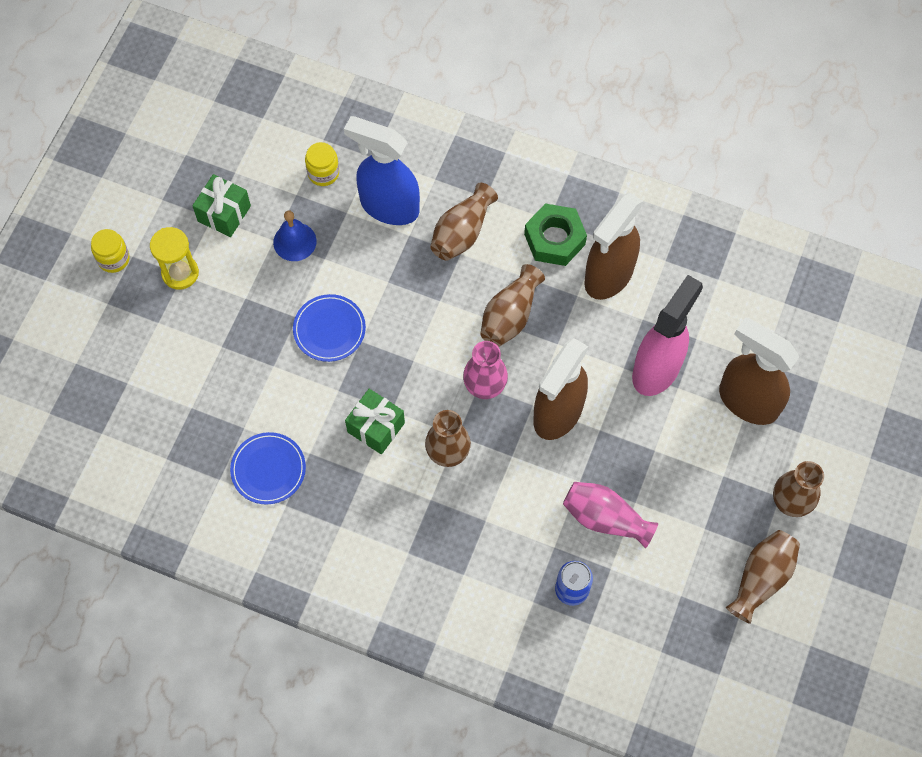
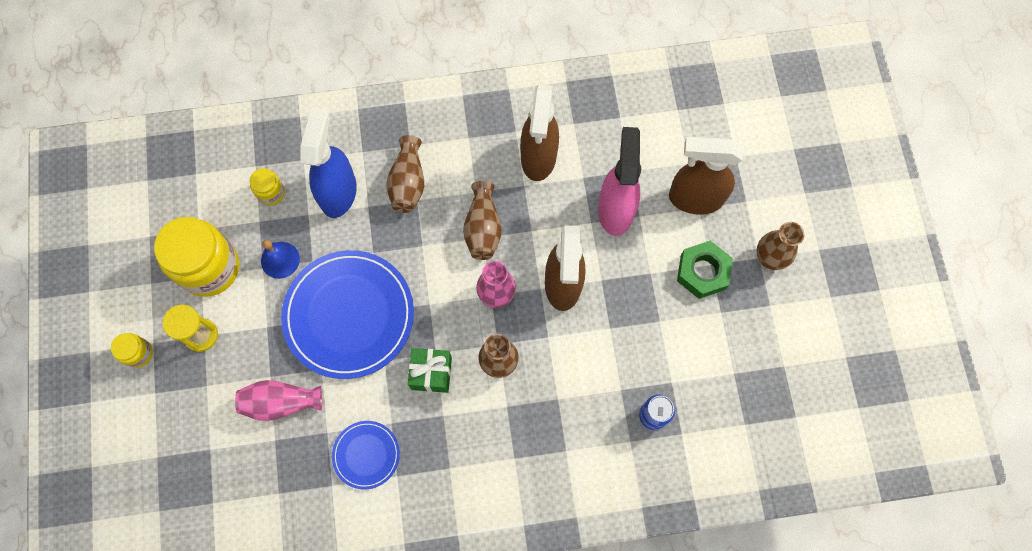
camera: 30 degrees left, 5 degrees up
green gift [192,174,251,237] -> yellow jar [154,217,239,297]
blue plate [293,294,366,362] -> blue plate [281,250,414,379], size x2.03
blue spray bottle [344,116,420,225] -> blue spray bottle turned 105 degrees clockwise [301,107,357,218]
green nut [524,203,587,266] -> green nut moved to [677,241,733,299]
pink vase [563,482,658,548] -> pink vase moved to [235,380,322,421]
brown vase [726,530,800,624] -> none

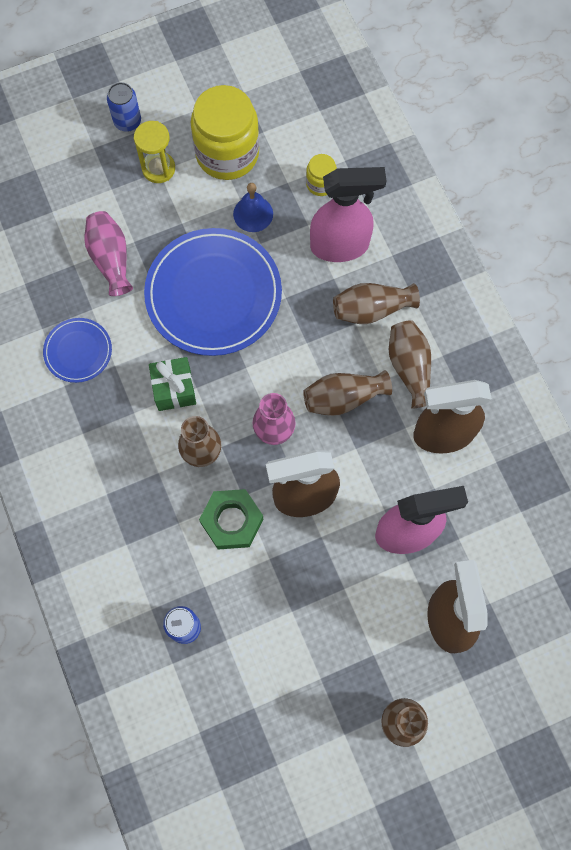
camera: 75 degrees right, 0 degrees up
yellow jar [111,333,153,368] -> blue can [107,82,141,132]
blue spray bottle [301,107,357,218] -> pink spray bottle [310,167,386,262]
green nut [677,241,733,299] -> green nut moved to [199,489,263,549]
none -> brown vase [389,320,431,409]

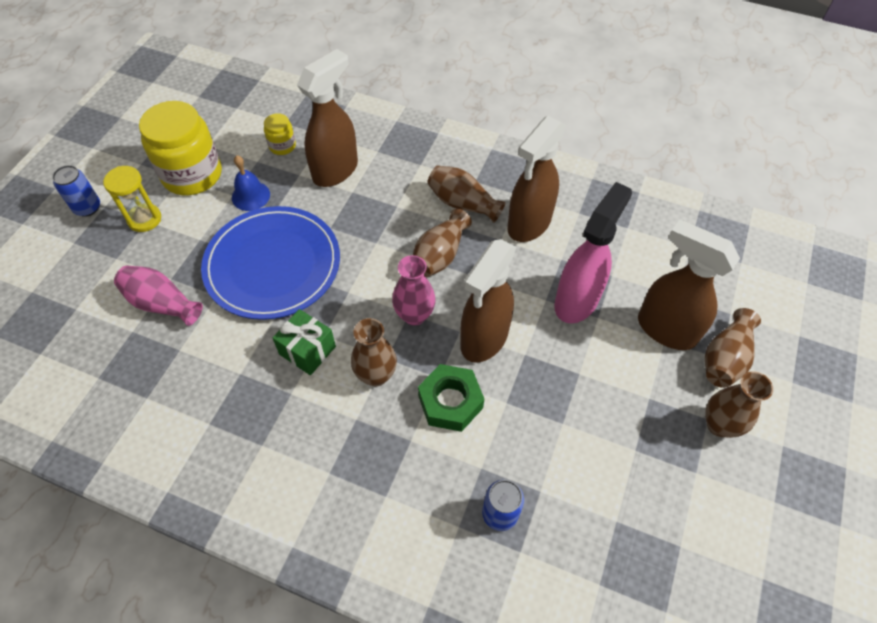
camera: 45 degrees left, 15 degrees down
blue plate [43,318,112,383] -> none
pink spray bottle [310,167,386,262] -> brown spray bottle [297,49,358,187]
brown vase [333,283,420,324] -> brown vase moved to [705,308,761,388]

